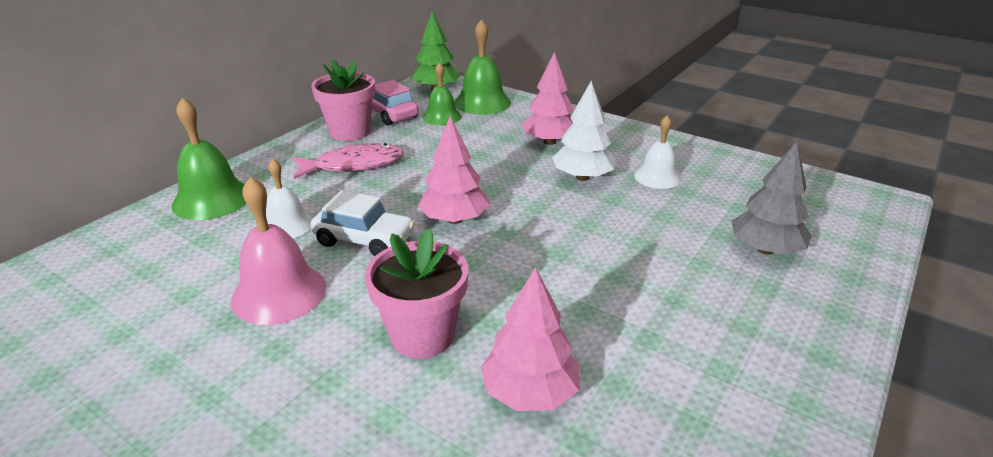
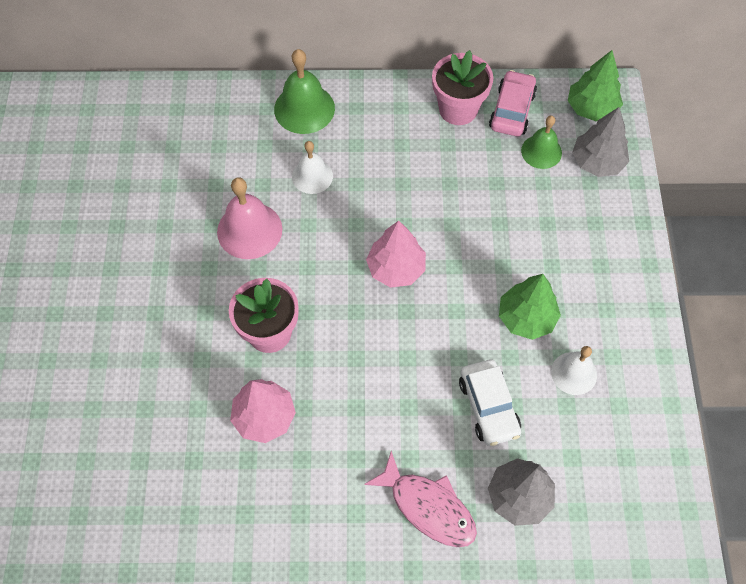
camera: 55 degrees right, 30 degrees up
pink fish [292,143,404,179] -> pink fish moved to [364,451,477,547]
white car [311,190,415,256] -> white car moved to [459,359,521,446]
green bell [454,19,511,115] -> grey tree [572,107,629,177]
pink tree [522,52,574,145] -> none
white tree [552,81,616,181] -> green tree [499,274,561,340]

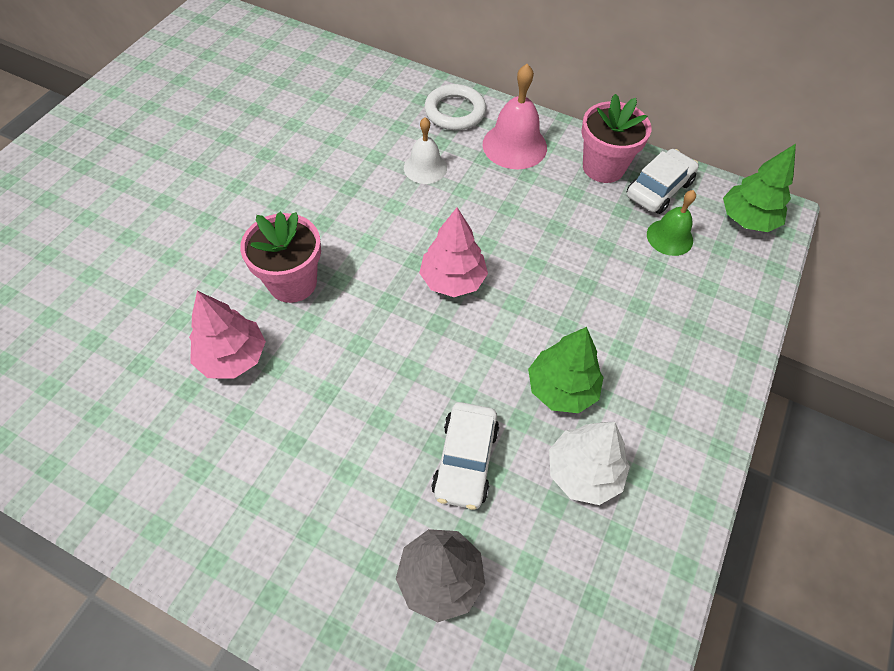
camera: 25 degrees right, 5 degrees down
pink bell [217,177,283,259] -> pink bell moved to [483,64,547,169]
green bell [274,49,335,134] -> white ring [424,84,486,130]
pink fish [364,451,477,547] -> none
pink car [489,70,537,136] -> white car [627,149,699,214]
white bell [551,346,597,395] -> white tree [549,422,630,505]
grey tree [572,107,629,177] -> none

